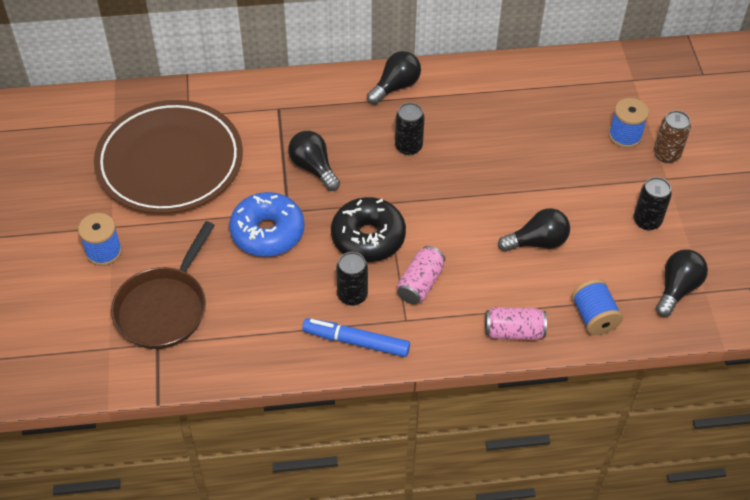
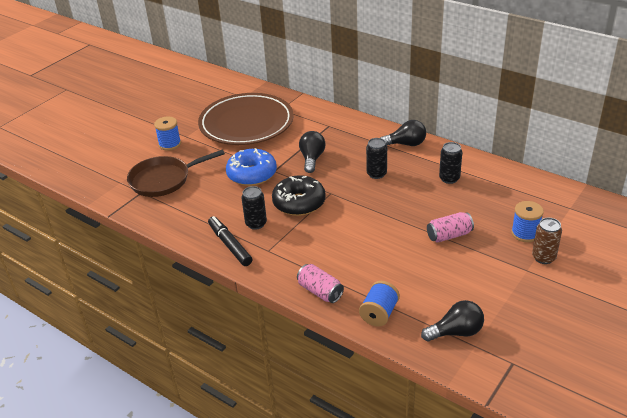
camera: 45 degrees right, 15 degrees down
blue marker [302,318,410,357] -> black marker [208,216,252,266]
pink can [397,246,445,304] -> pink can moved to [427,212,474,243]
black light bulb [498,208,570,252] -> none
black can [633,177,672,230] -> black can moved to [439,142,462,184]

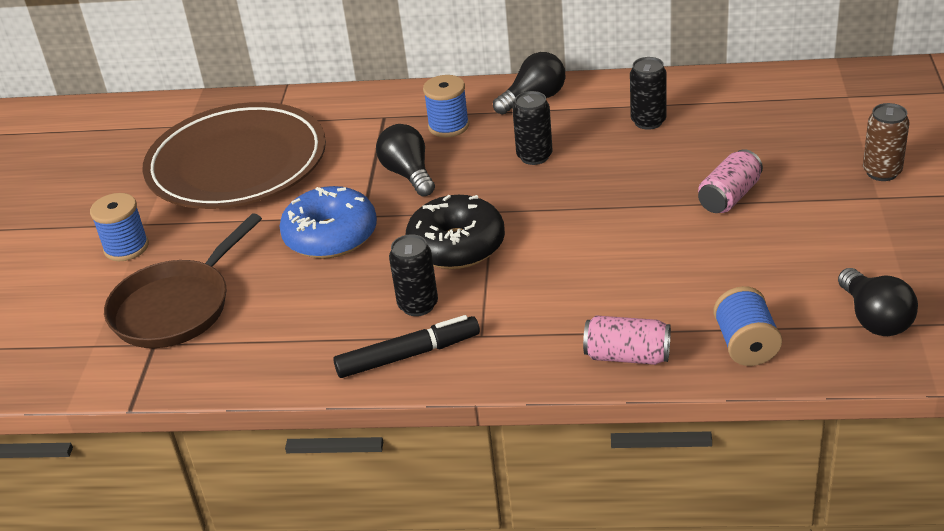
camera: 30 degrees left, 0 degrees up
black marker [208,216,252,266] -> black marker turned 135 degrees clockwise [333,315,480,378]
black light bulb [421,300,484,342] -> black light bulb turned 120 degrees clockwise [838,268,918,336]
blue spool [511,201,544,242] -> blue spool moved to [423,75,469,137]

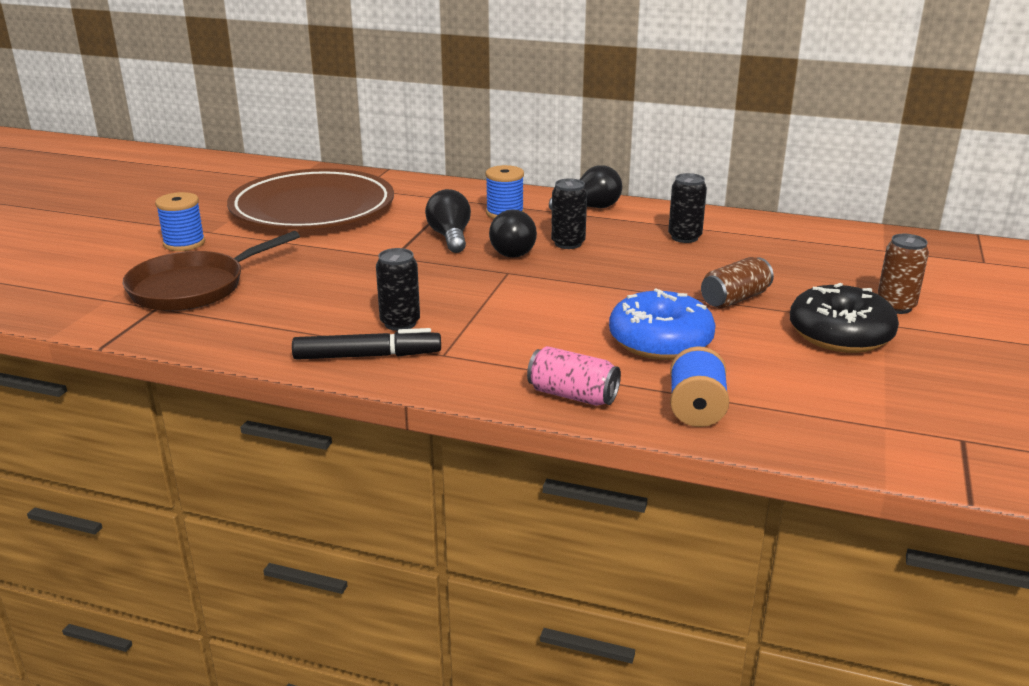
camera: 10 degrees right, 10 degrees down
blue donut [279,186,377,259] -> blue donut moved to [609,288,716,360]
black donut [406,195,505,269] -> black donut moved to [790,283,899,353]
pink can [698,149,763,213] -> brown can [701,257,774,309]
black light bulb [838,268,918,336] -> black light bulb moved to [489,209,537,258]

